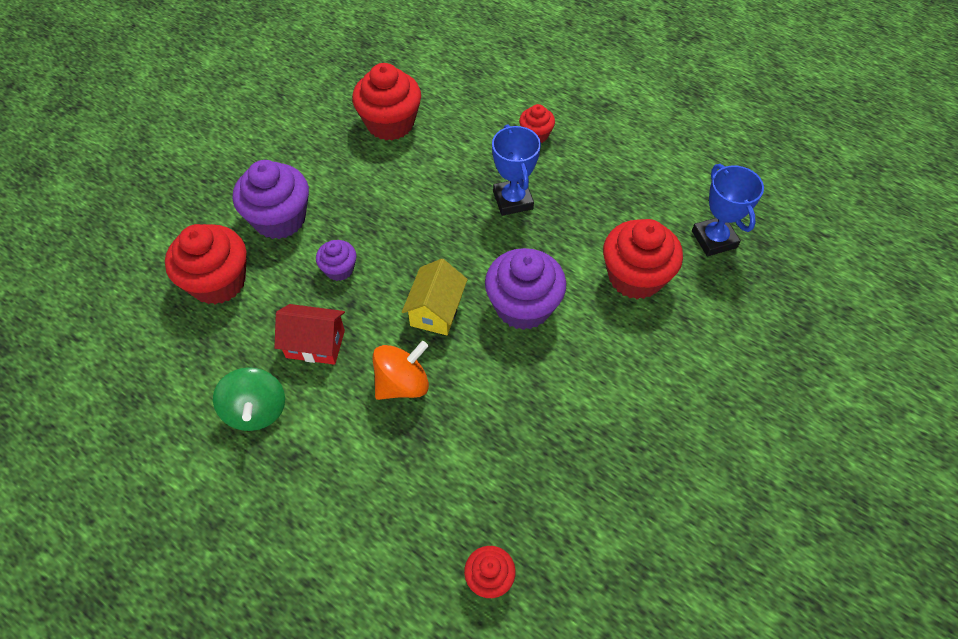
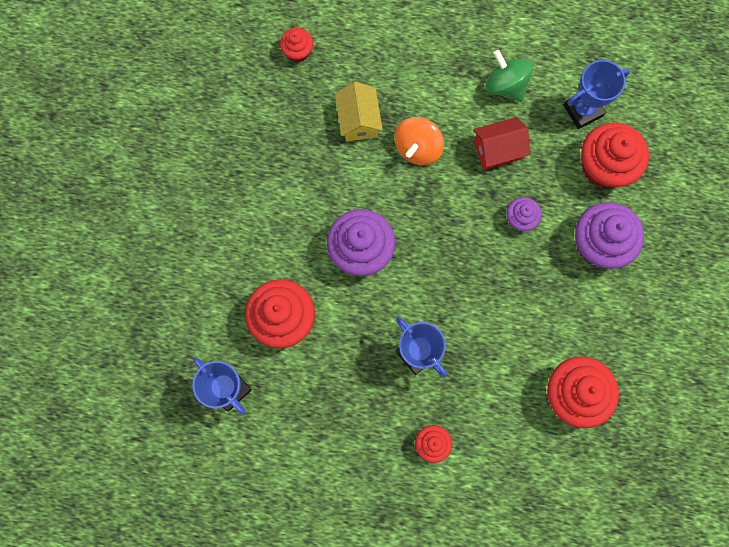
camera: 155 degrees right, 20 degrees up
yellow house [402,259,468,335] -> yellow house moved to [335,82,383,142]
none -> blue trophy [563,60,630,129]

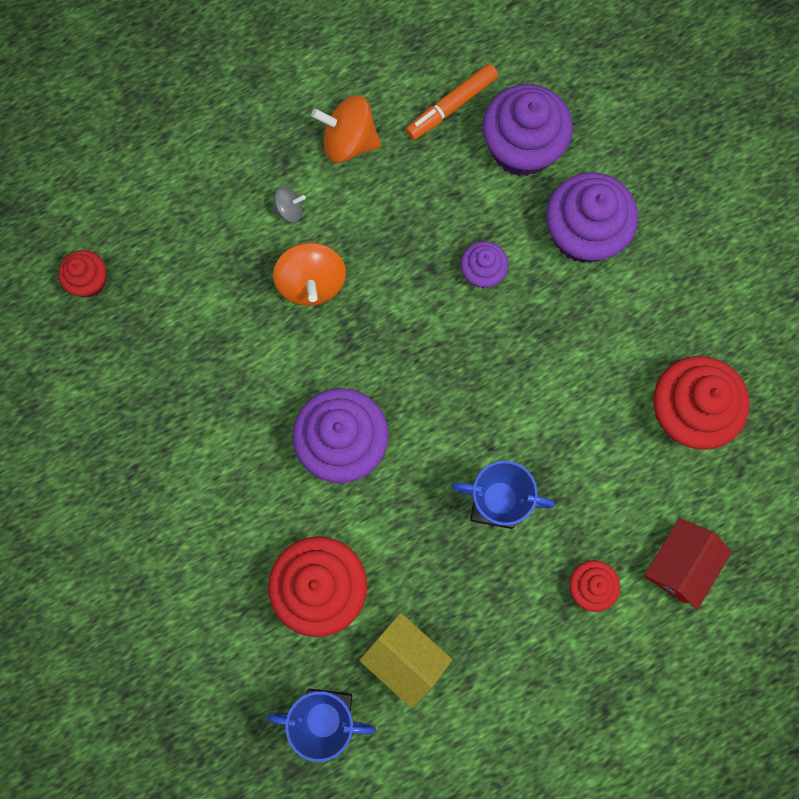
camera: 40 degrees left, 0 degrees up
yellow house [335,82,383,142] -> yellow house moved to [359,613,452,708]
red house [473,117,530,170] -> red house moved to [644,518,732,610]
green spinning top [485,50,533,102] -> orange spinning top [311,95,381,163]
blue trophy [563,60,630,129] -> orange marker [406,64,498,140]
red cupcake [581,122,649,188] -> purple cupcake [482,84,573,176]
none -> grey spinning top [272,187,306,223]

